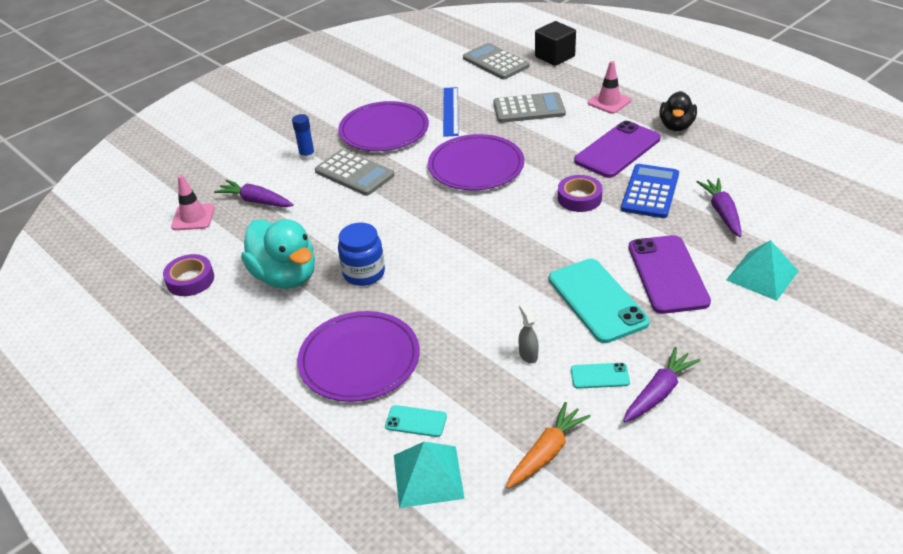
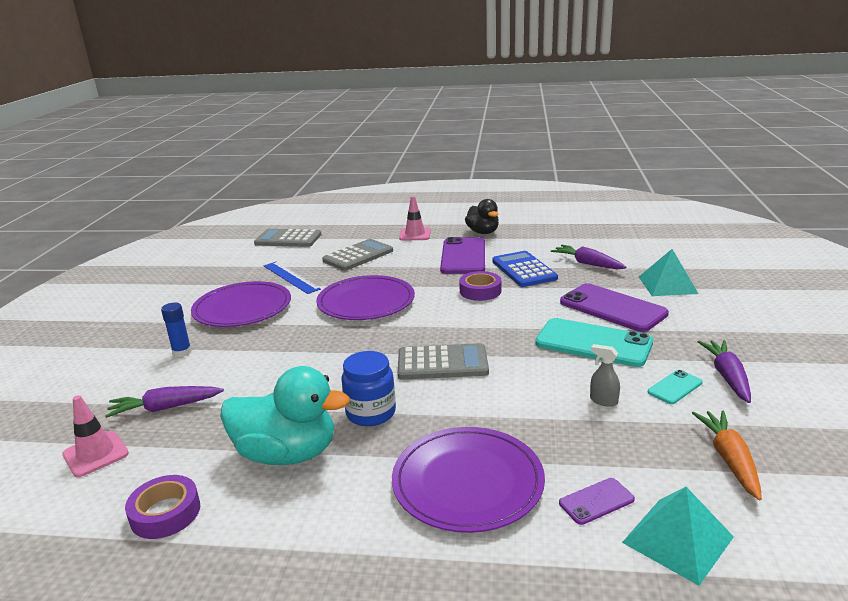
camera: 40 degrees left, 15 degrees down
grey calculator [315,149,394,196] -> grey calculator moved to [398,343,489,380]
turquoise phone [385,405,447,437] -> purple phone [559,478,635,525]
black cube [535,21,576,66] -> none

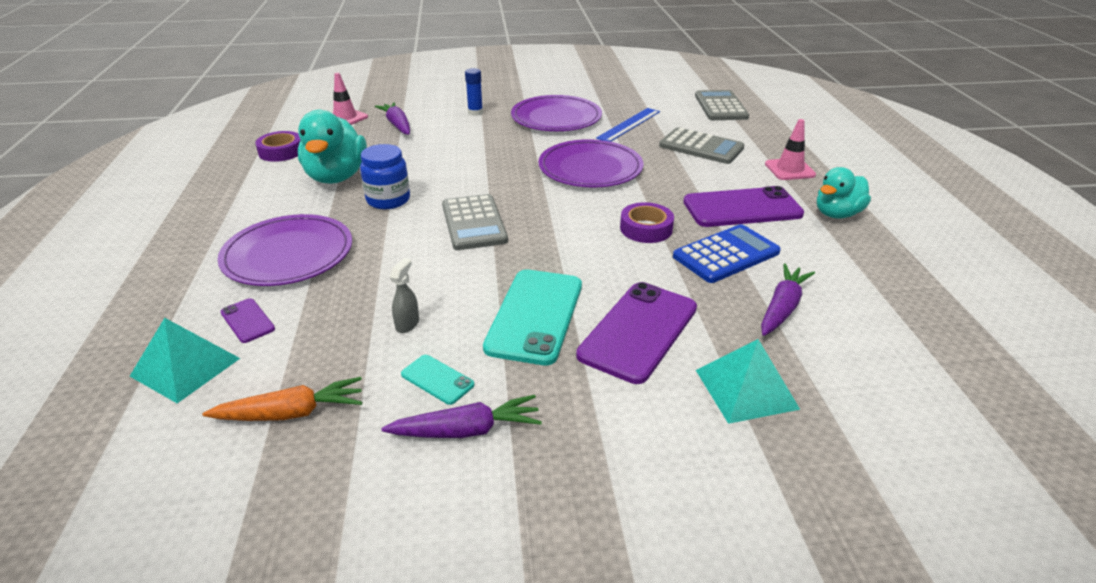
camera: 75 degrees right, 10 degrees up
black duck [465,199,499,234] -> turquoise duck [817,167,871,219]

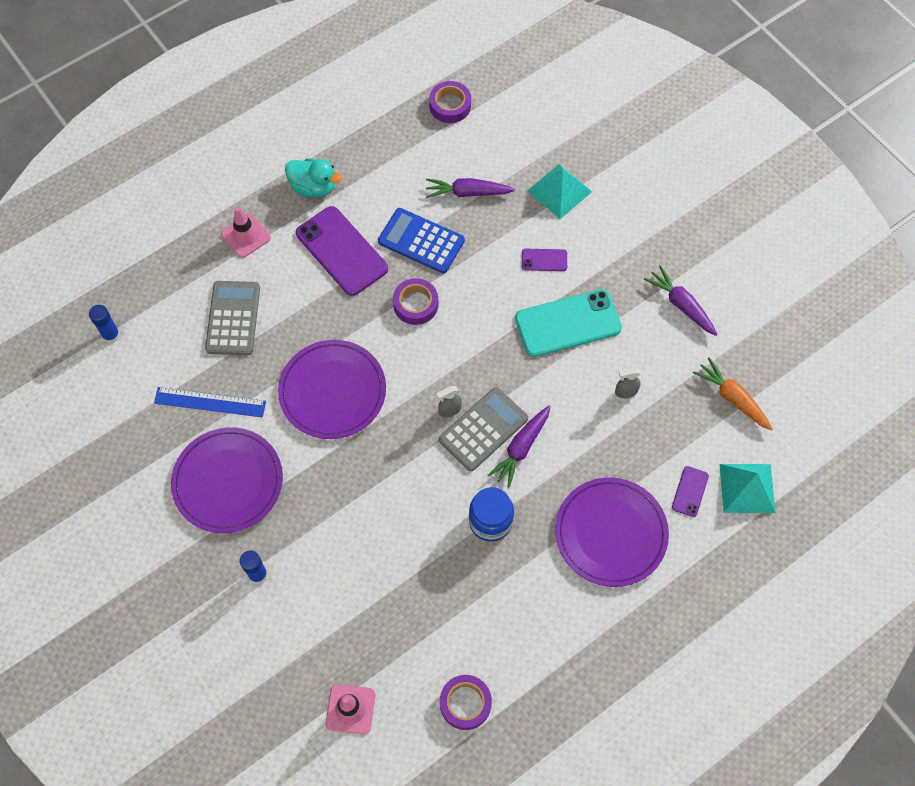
camera: 120 degrees left, 30 degrees up
turquoise duck [298,110,367,184] -> none
purple carrot [375,102,410,135] -> purple carrot moved to [487,405,551,488]
turquoise phone [401,355,474,405] -> none
purple phone [576,282,697,384] -> purple phone [522,249,567,271], size x0.47
grey calculator [695,90,749,120] -> blue glue stick [89,305,120,343]
none -> purple tape [429,81,471,123]
none -> grey spray bottle [437,386,462,418]

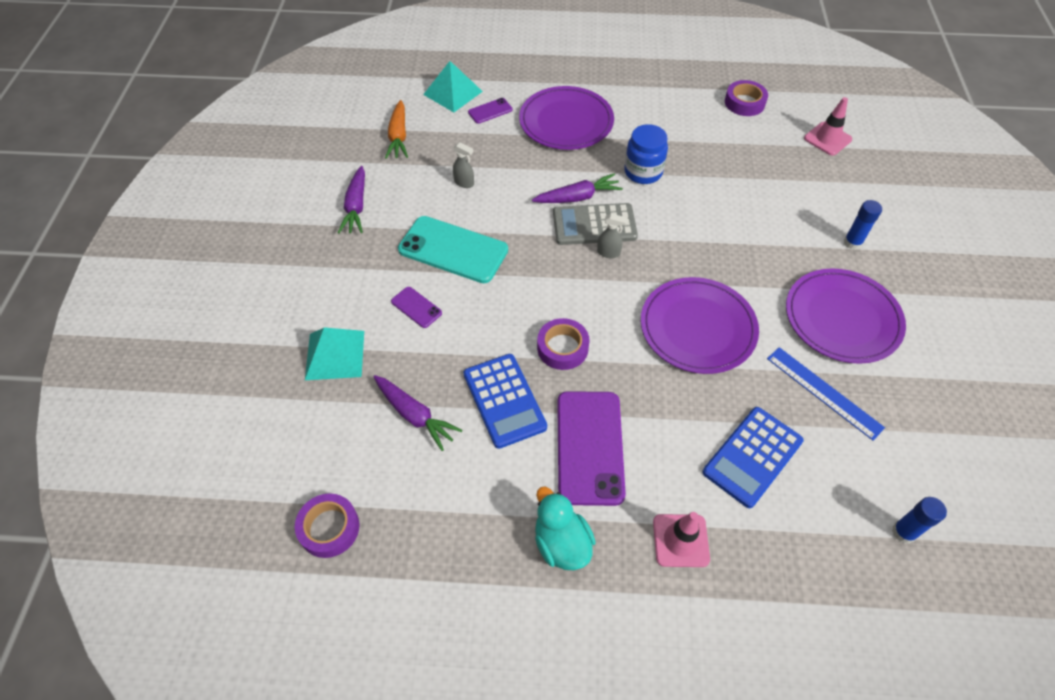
camera: 140 degrees left, 10 degrees down
grey calculator [205,281,260,355] -> blue calculator [703,407,804,508]

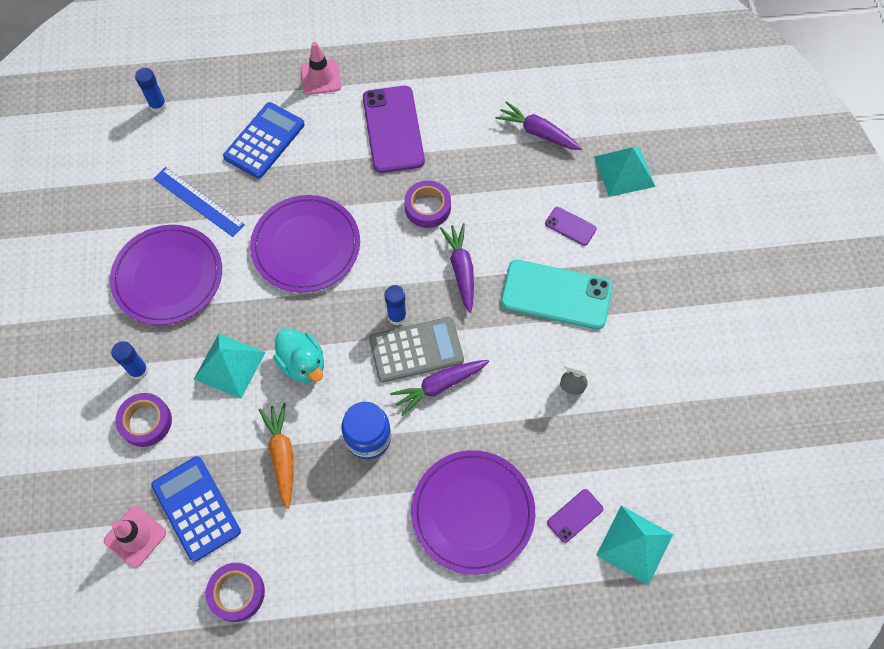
camera: 170 degrees right, 10 degrees up
purple tape [295,493,359,558] -> purple tape moved to [115,393,172,447]
purple carrot [338,166,365,233] -> purple carrot moved to [440,223,474,313]
orange carrot [385,100,408,159] -> orange carrot moved to [258,403,293,509]
blue calculator [463,354,547,449] -> blue calculator moved to [151,456,241,562]
turquoise duck [535,487,596,570] -> turquoise duck moved to [273,328,324,383]
grey spray bottle [597,214,628,258] -> blue glue stick [384,285,407,325]
none -> turquoise pyramid [194,334,266,399]

